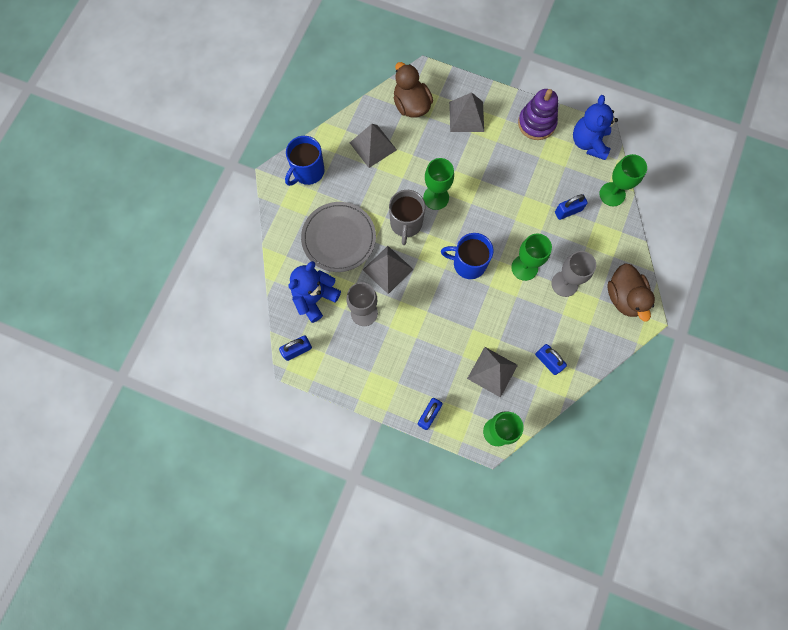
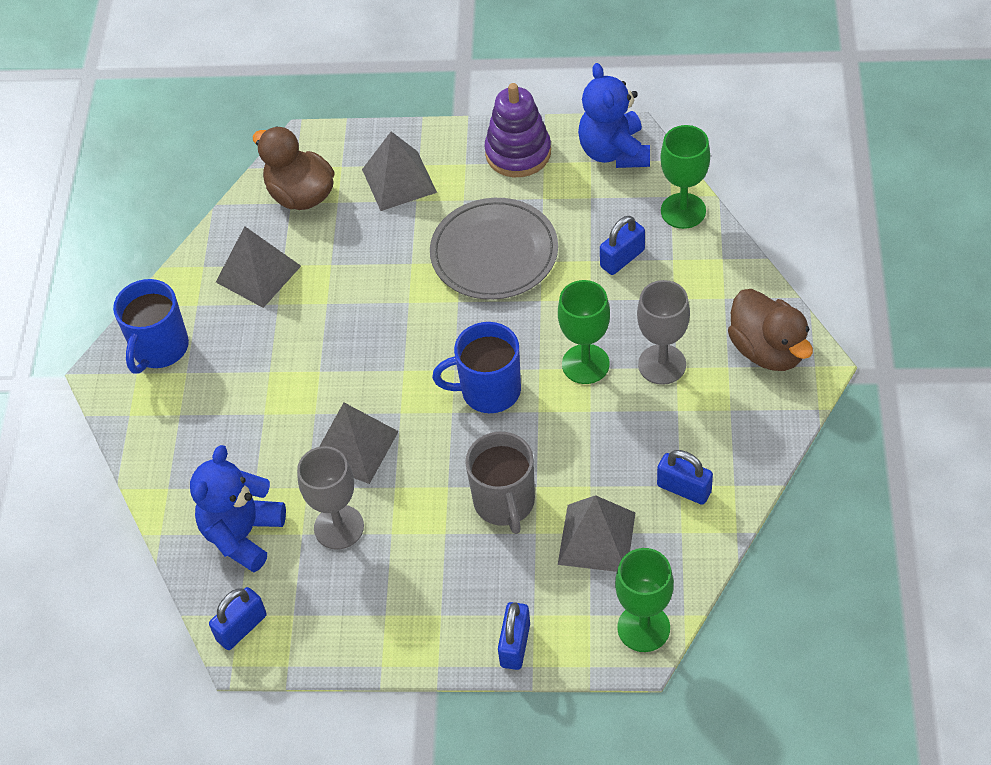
camera: 15 degrees left, 20 degrees down
grey plate [301,202,376,272] -> grey plate moved to [430,198,558,300]
grey mug [389,190,425,245] -> grey mug moved to [465,432,535,534]
green goblet [423,158,454,210] -> none

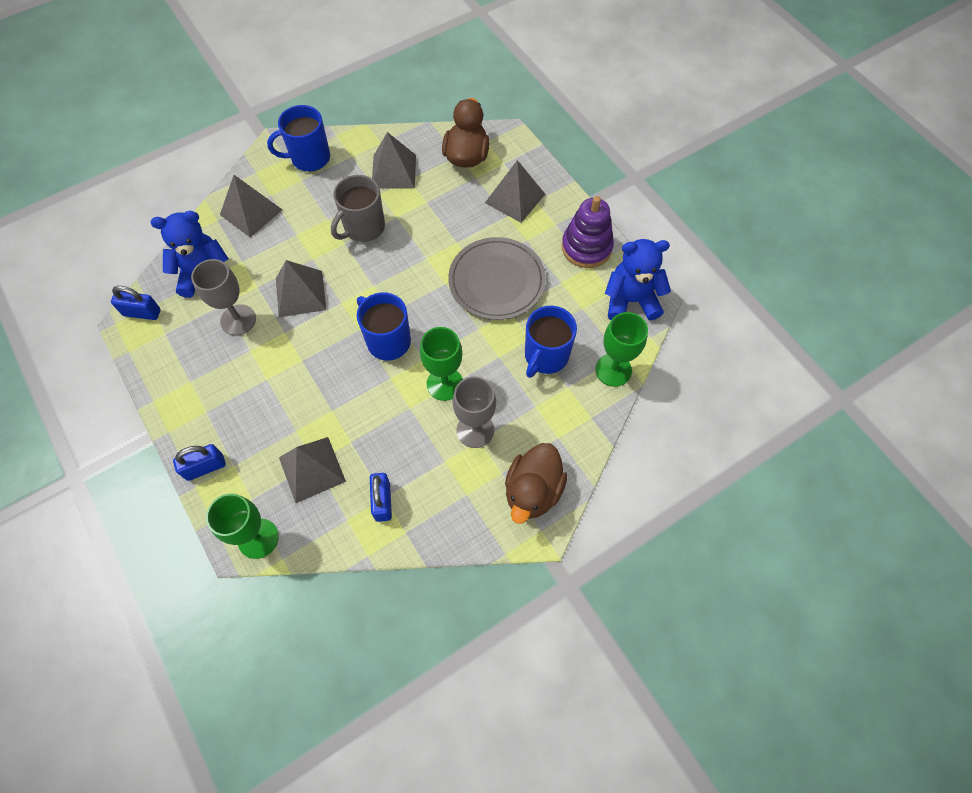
camera: 50 degrees right, 10 degrees up
grey mug [465,432,535,534] -> grey mug moved to [331,175,385,242]
blue teddy bear [578,63,650,168] -> blue teddy bear turned 45 degrees clockwise [605,239,671,320]
blue padlock [600,216,645,275] -> blue mug [525,306,577,378]
none -> grey pyramid [220,175,282,238]

